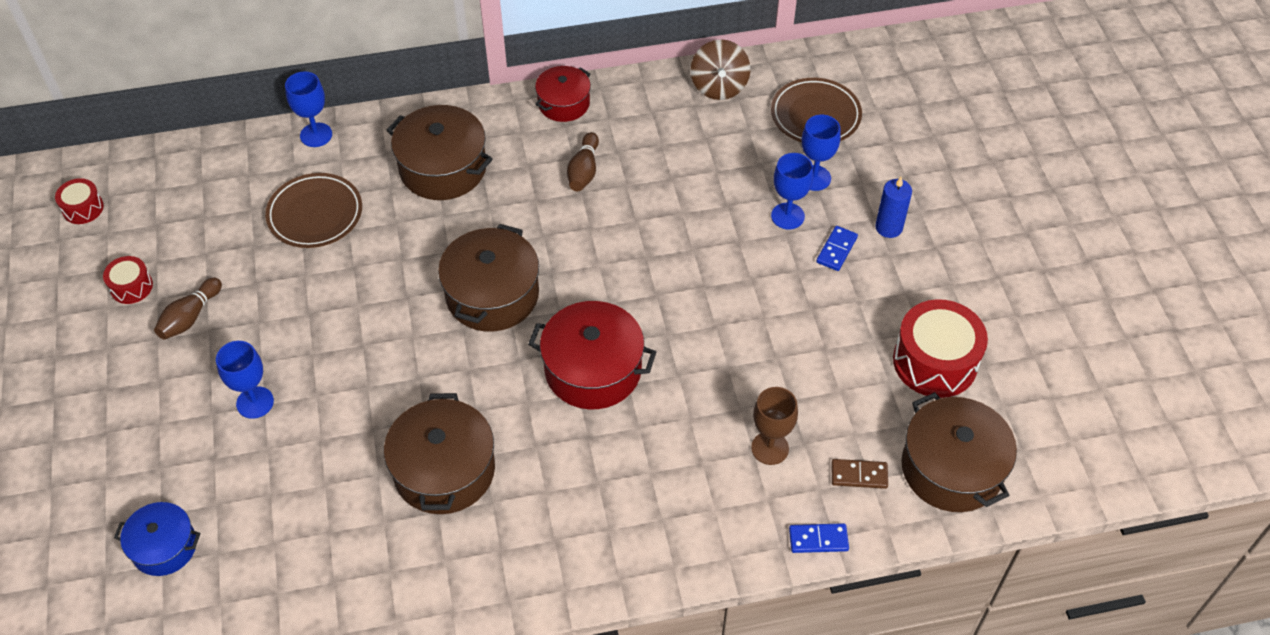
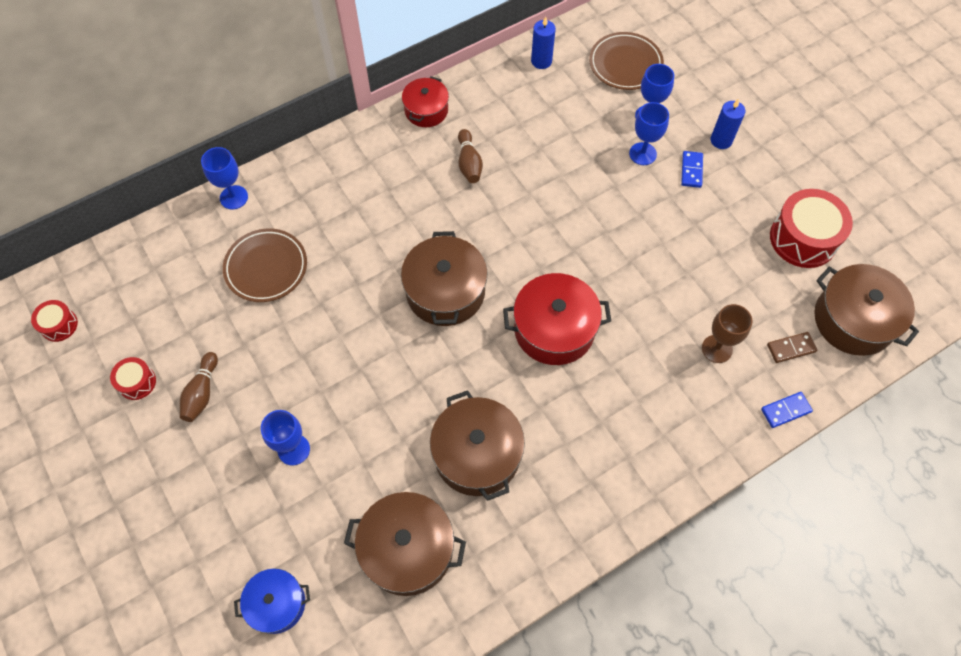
camera: 20 degrees left, 10 degrees up
brown pot [386,105,493,200] -> brown pot moved to [344,492,466,596]
brown spinning top [691,39,750,100] -> blue candle [531,16,556,69]

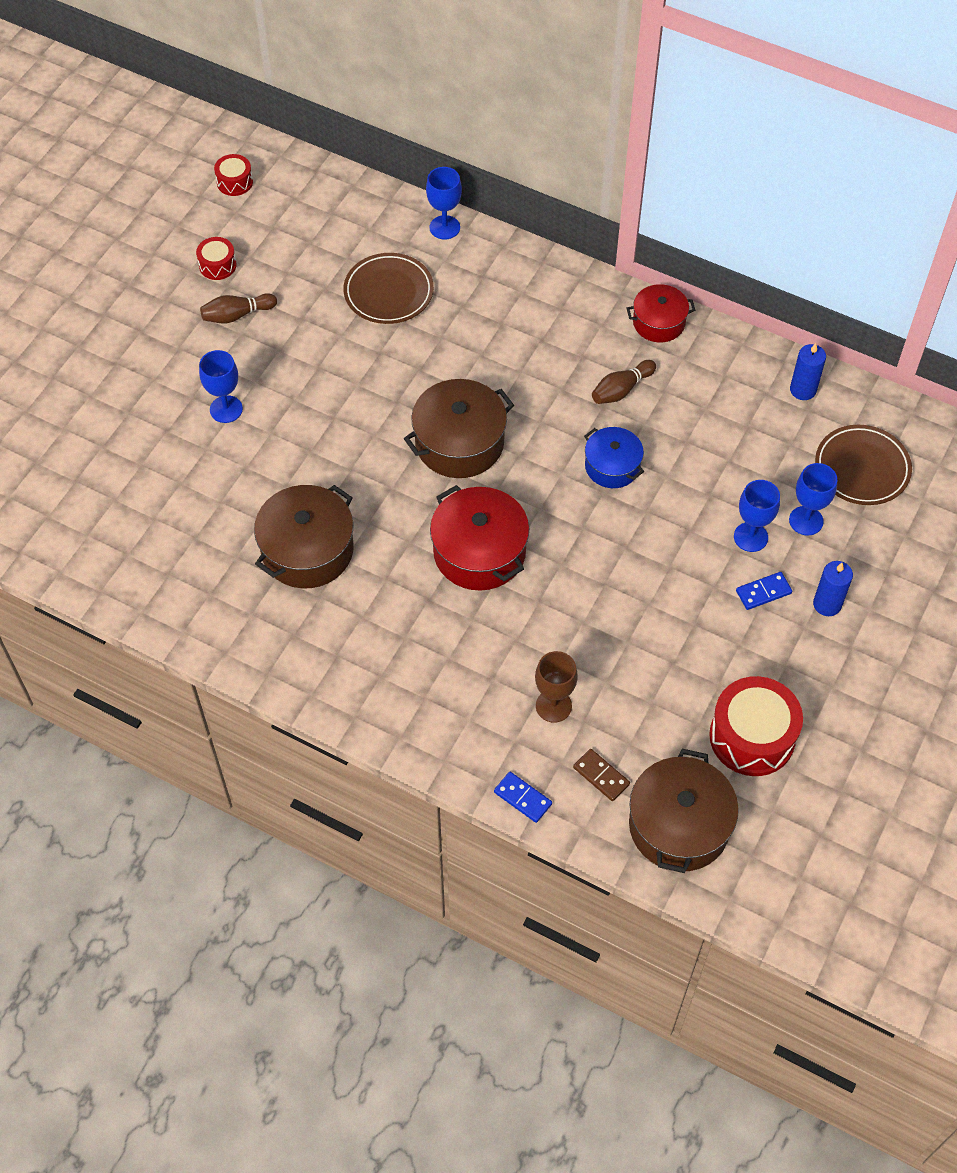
camera: 60 degrees right, 5 degrees down
blue pot [234,569,310,634] -> blue pot moved to [584,427,644,488]
brown pot [344,492,466,596] -> none

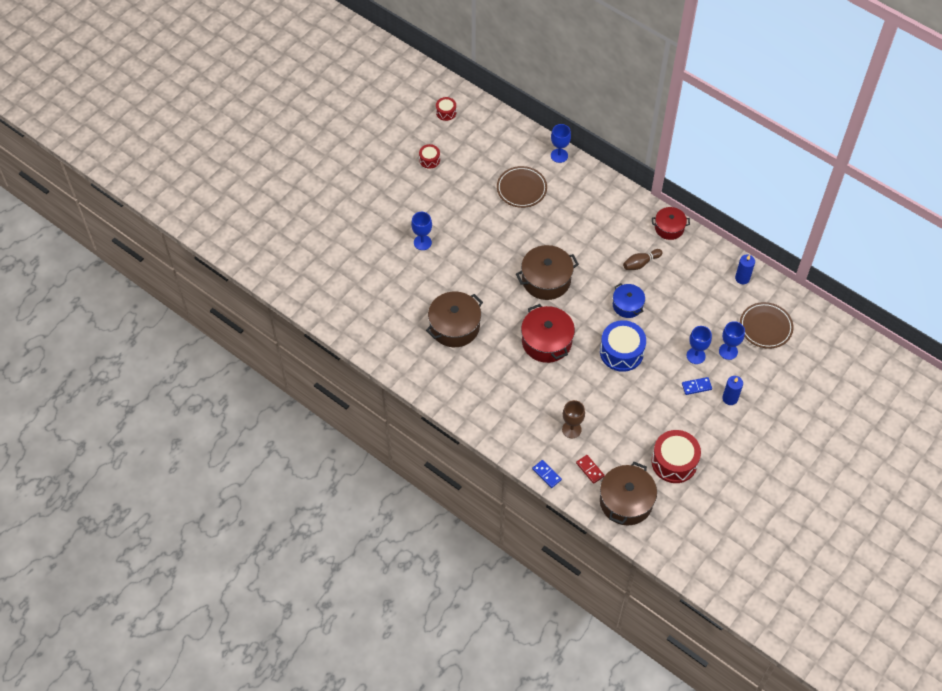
camera: 10 degrees right, 0 degrees up
brown bowling pin [200,293,277,323] -> none
brown domino [573,749,630,801] -> red domino [576,455,605,484]
none -> blue drum [600,320,646,372]

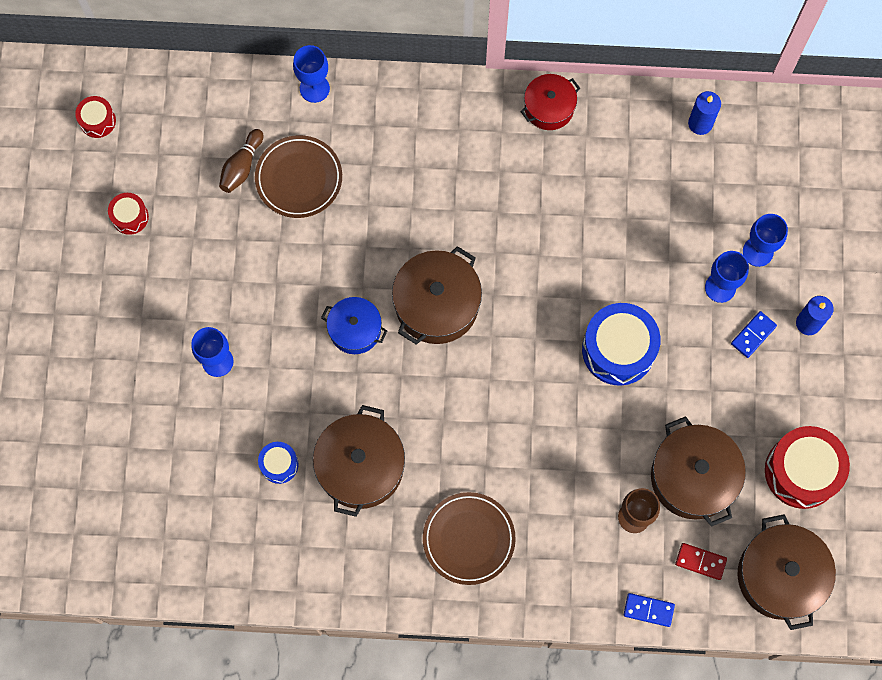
camera: 35 degrees left, 15 degrees up
red pot [521,304,575,363] -> none
blue pot [613,283,645,318] -> blue pot moved to [321,297,387,354]
brown bowling pin [623,249,663,270] -> brown bowling pin moved to [219,129,263,193]
brown plate [740,302,794,349] -> brown plate moved to [423,492,516,585]
none -> blue drum [258,442,299,484]
none -> brown pot [651,416,746,527]

